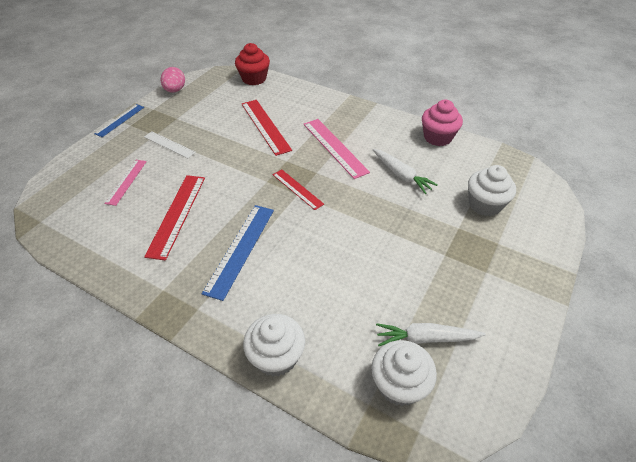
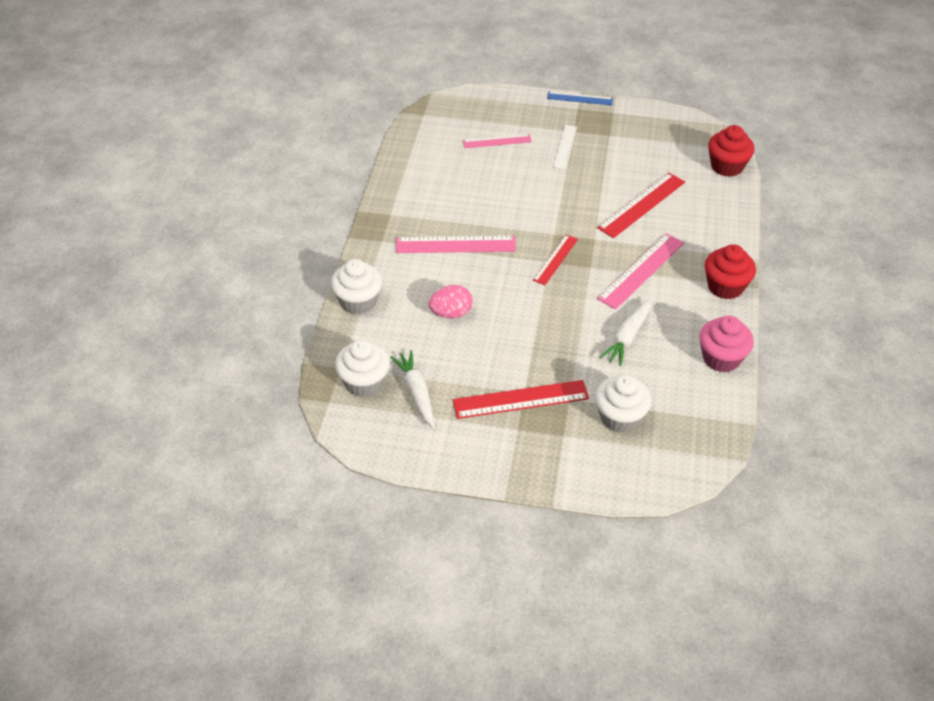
camera: 70 degrees right, 0 degrees up
red ruler [144,175,205,261] -> red ruler moved to [453,380,589,419]
pink egg [161,67,185,93] -> pink egg moved to [428,285,473,318]
blue ruler [202,205,274,301] -> pink ruler [396,236,516,253]
none -> red cupcake [705,244,756,299]

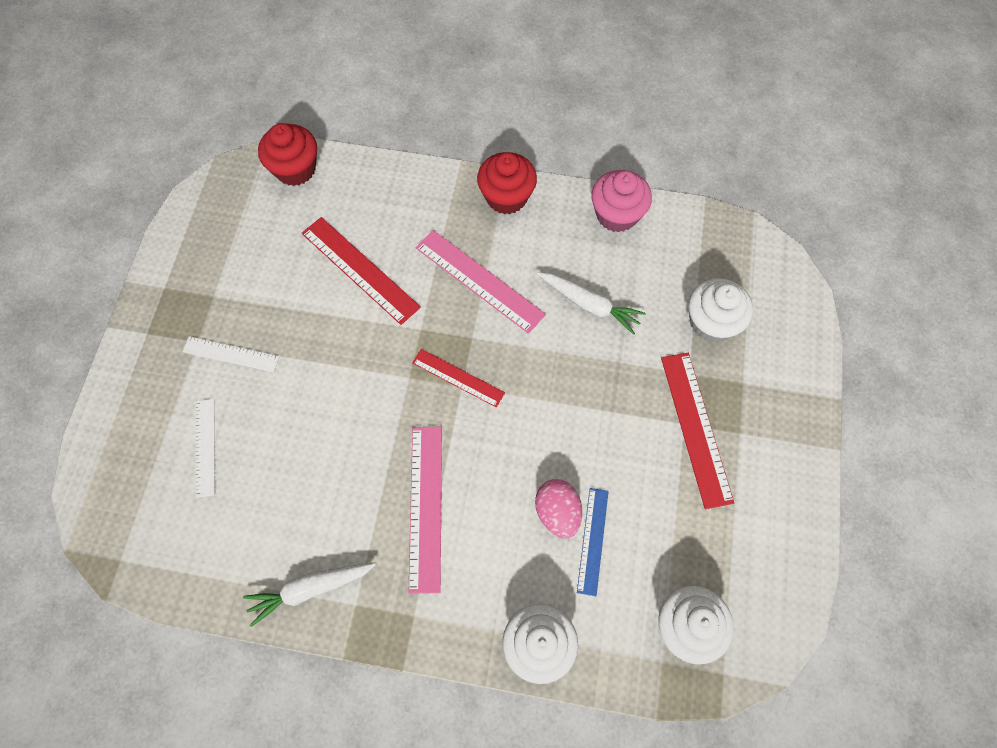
camera: 90 degrees left, 20 degrees up
white carrot [390,350,435,428] -> white carrot moved to [243,562,376,627]
pink ruler [463,134,532,148] -> white ruler [196,399,215,498]
blue ruler [547,91,613,105] -> blue ruler moved to [577,488,609,596]

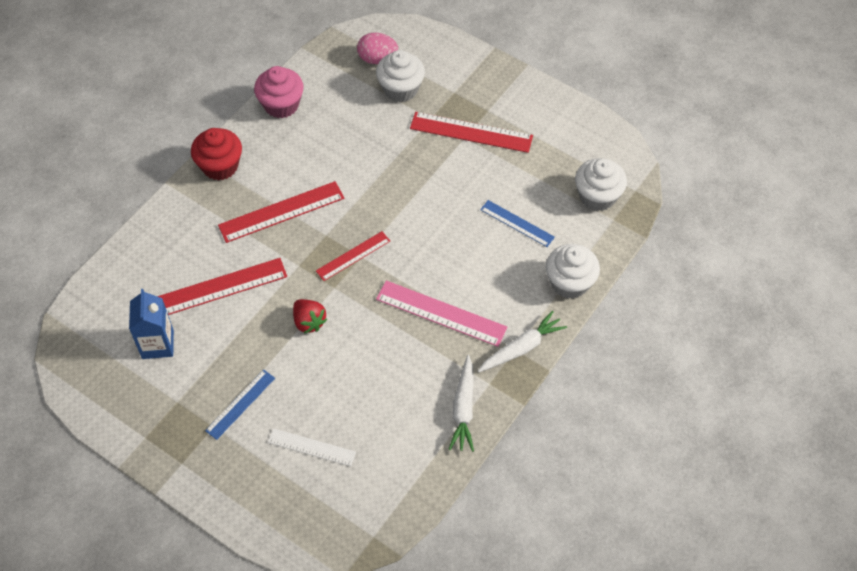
camera: 65 degrees left, 10 degrees down
white ruler [183,336,280,372] -> blue ruler [205,370,275,440]
red cupcake [258,123,317,186] -> none
pink ruler [416,230,546,334] -> red ruler [218,181,344,243]
pink egg [535,479,582,539] -> pink egg moved to [357,33,398,64]
white carrot [537,272,646,335] -> white carrot moved to [478,311,567,372]
none -> blue carton [129,289,174,359]
none -> red strawberry [293,299,327,334]

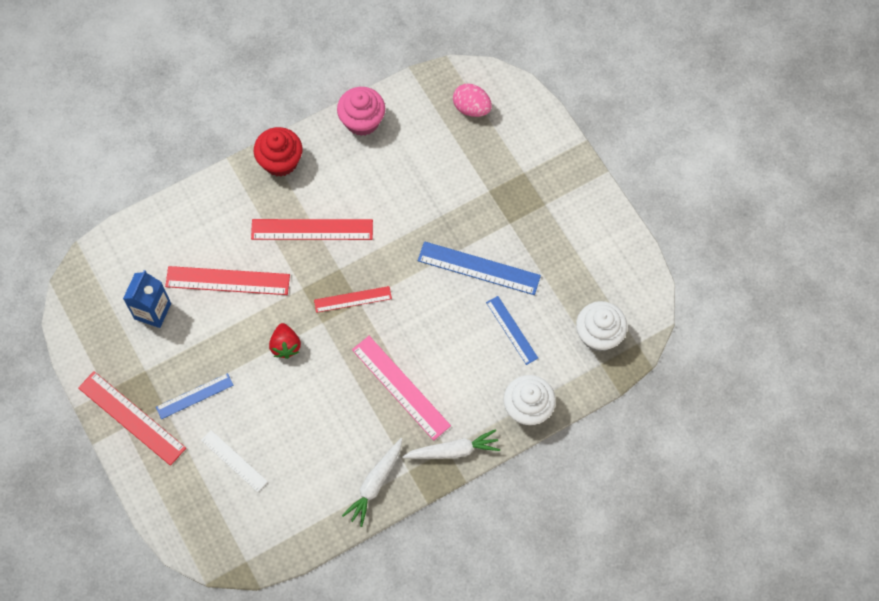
camera: 25 degrees right, 10 degrees up
white cupcake [376,50,425,102] -> none
red ruler [410,112,533,153] -> red ruler moved to [78,371,186,466]
none -> blue ruler [418,241,541,295]

